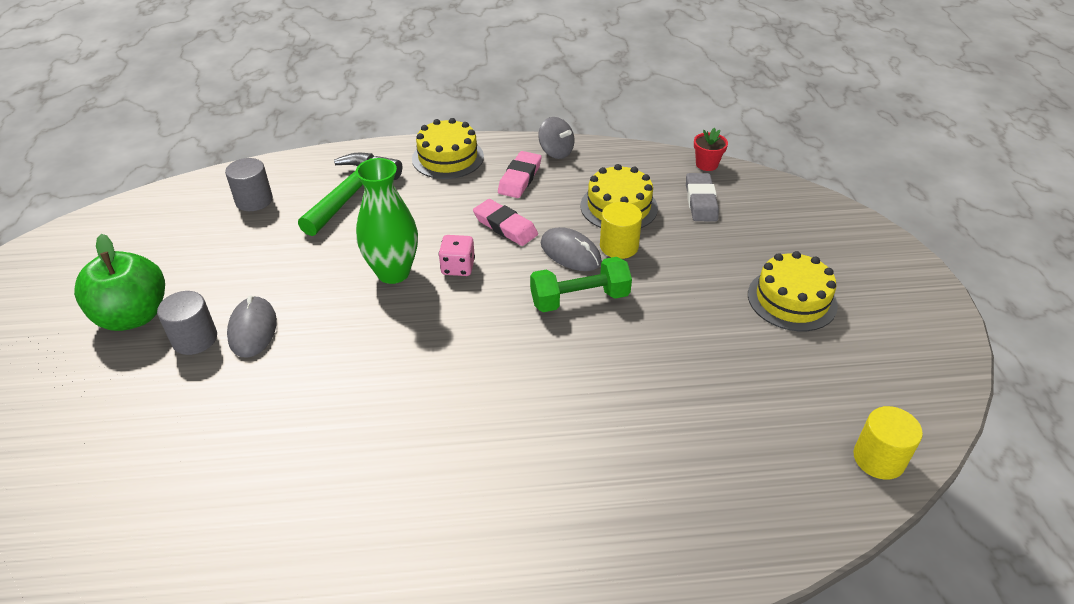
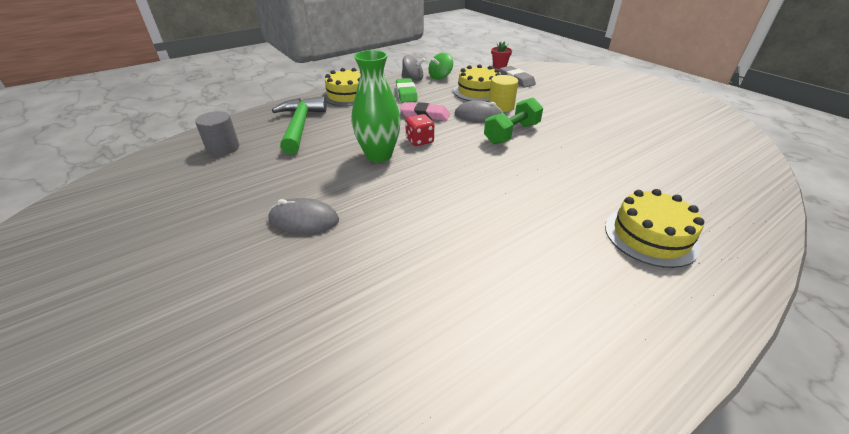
camera: 30 degrees left, 5 degrees down
green apple [74,234,165,331] -> none
grey cylinder [157,291,217,355] -> none
grey mouse [227,296,277,358] -> grey mouse turned 45 degrees counterclockwise [268,198,339,234]
pink dice [439,235,475,276] -> red dice [405,114,434,146]
pink eraser [498,151,542,198] -> green eraser [396,78,418,103]
yellow cake [748,251,838,331] -> yellow cake moved to [605,189,704,268]
yellow cylinder [853,406,923,480] -> none
none -> green spinning top [428,52,453,80]

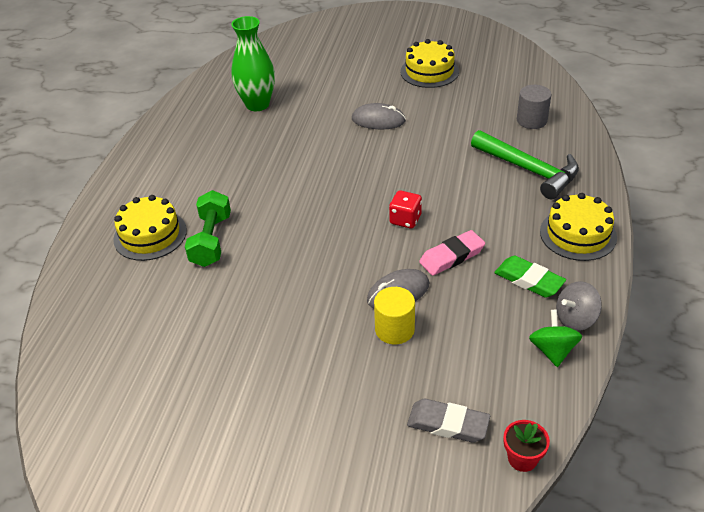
camera: 140 degrees right, 5 degrees up
grey mouse [268,198,339,234] -> grey mouse turned 45 degrees clockwise [352,103,406,130]
green vase [352,50,401,162] -> green vase moved to [231,16,275,111]
yellow cake [454,64,501,102] -> yellow cake moved to [400,39,459,88]
green dumbbell [484,97,543,144] -> green dumbbell moved to [185,190,231,267]

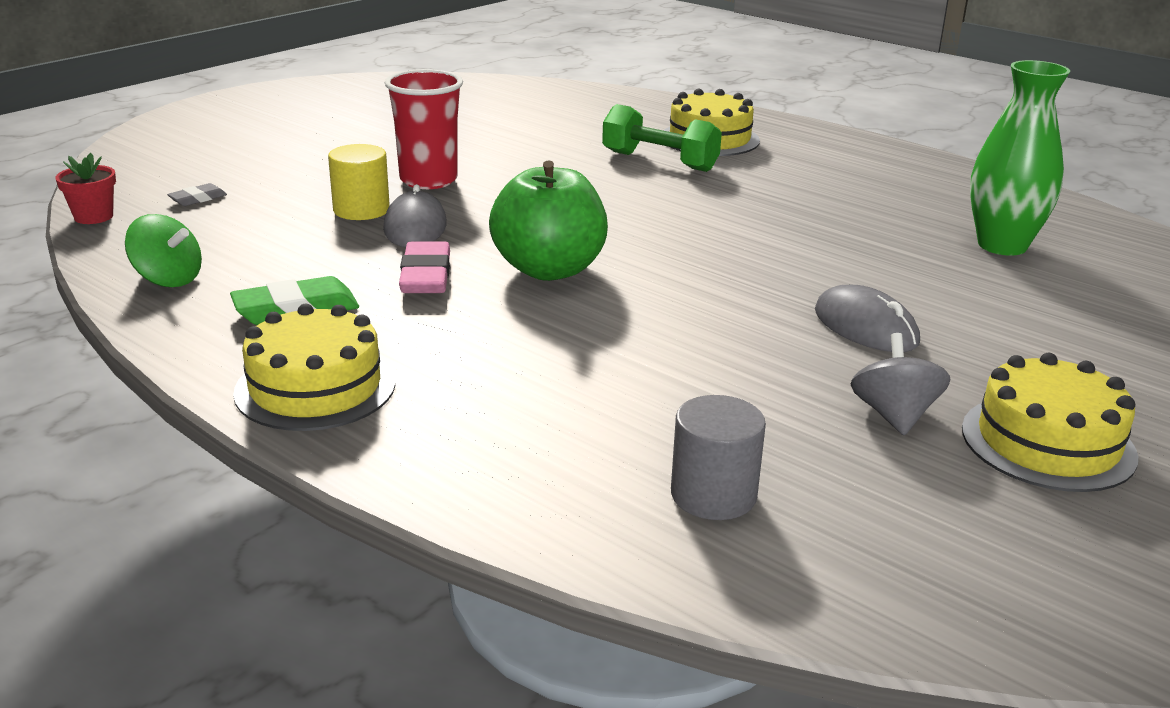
camera: 115 degrees right, 15 degrees down
grey mouse [352,103,406,130] -> grey mouse turned 75 degrees counterclockwise [815,285,920,352]
red dice [389,190,422,228] -> green apple [489,160,608,281]
grey eraser [407,399,490,443] -> grey eraser [167,183,227,206], size x0.55
green hammer [471,130,579,199] -> none
grey spinning top [556,281,602,331] -> grey spinning top moved to [851,333,951,435]
none -> red cup [385,69,463,189]

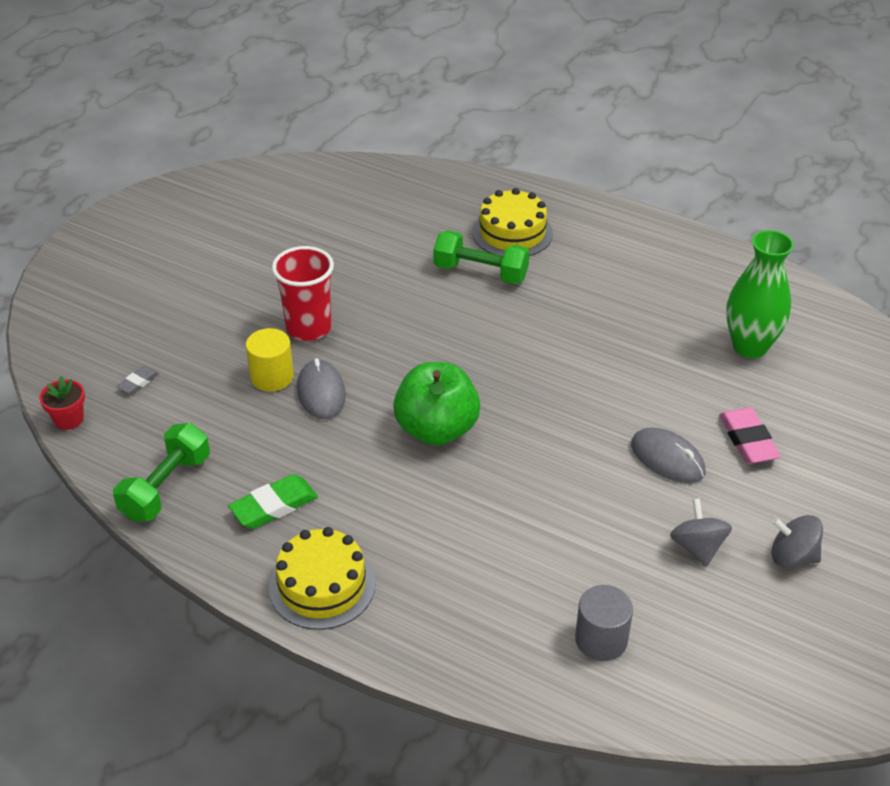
camera: 10 degrees left, 15 degrees up
green spinning top [125,214,202,287] -> green dumbbell [113,423,210,522]
pink eraser [399,241,450,293] -> pink eraser moved to [719,407,781,464]
yellow cake [962,353,1138,492] -> grey spinning top [771,515,823,567]

